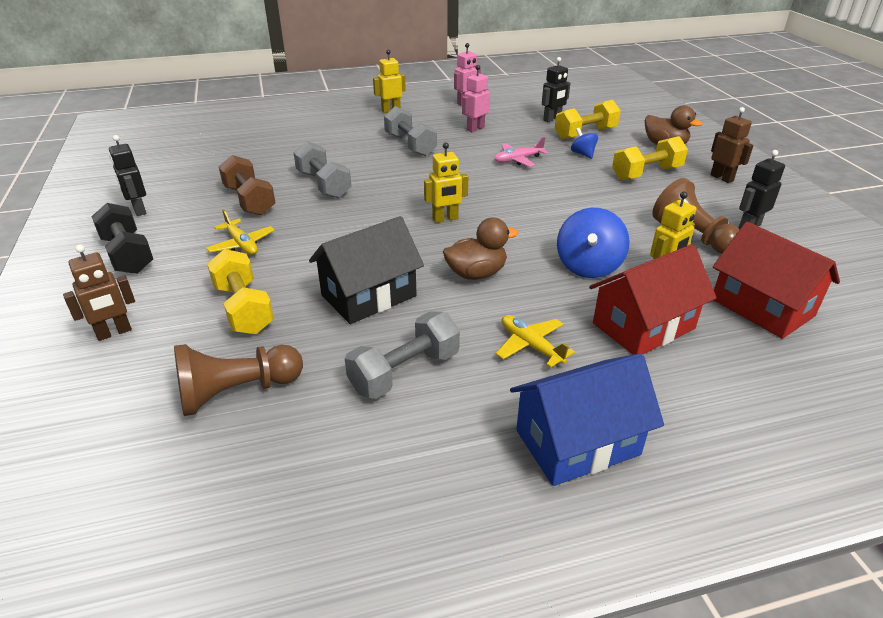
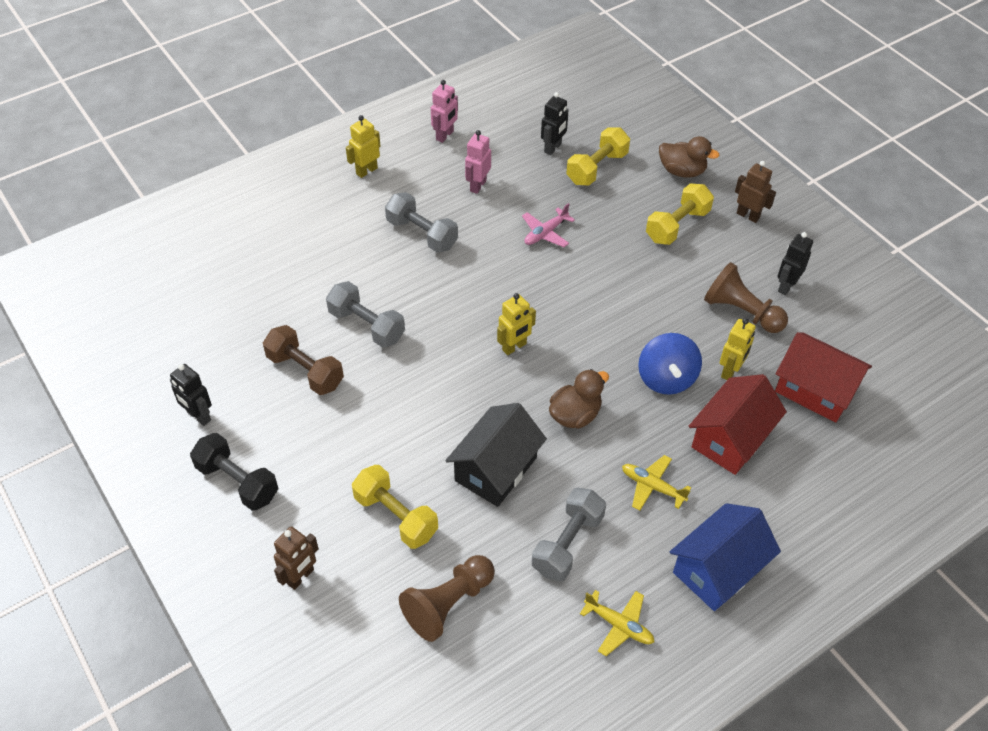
camera: 20 degrees left, 15 degrees up
yellow plane [206,209,275,255] -> yellow plane moved to [580,590,654,656]
blue spinning top [571,128,598,158] -> none

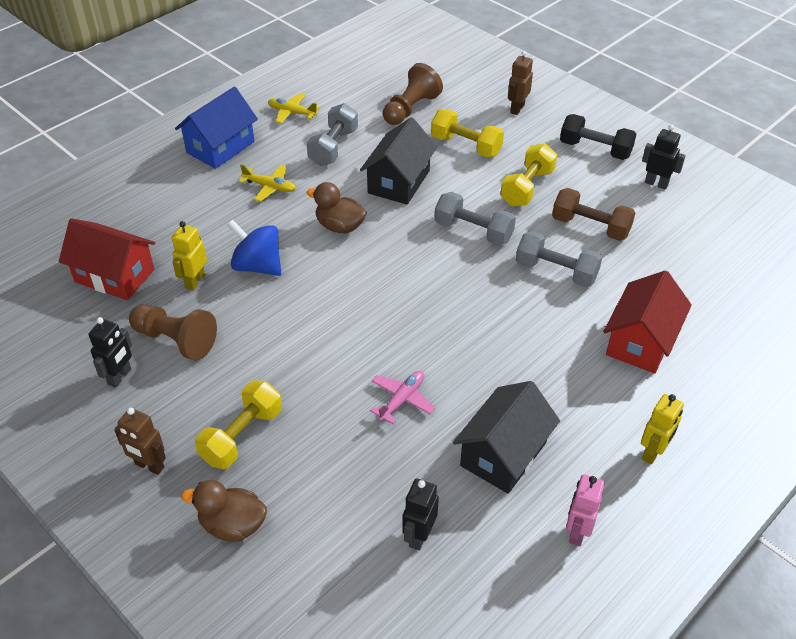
camera: 170 degrees right, 5 degrees down
grey dumbbell [385,192,458,253] -> grey dumbbell moved to [435,192,516,246]
pink robot [465,130,491,194] -> black house [453,381,560,494]
yellow robot [497,293,536,355] -> none
brown duck [549,369,609,429] -> brown duck turned 75 degrees clockwise [307,182,367,233]
yellow dumbbell [566,127,630,186] -> yellow dumbbell moved to [501,143,557,206]
blue spinning top [638,333,702,395] -> blue spinning top turned 45 degrees counterclockwise [227,219,281,276]
red house [689,374,787,475] -> red house moved to [603,270,692,374]

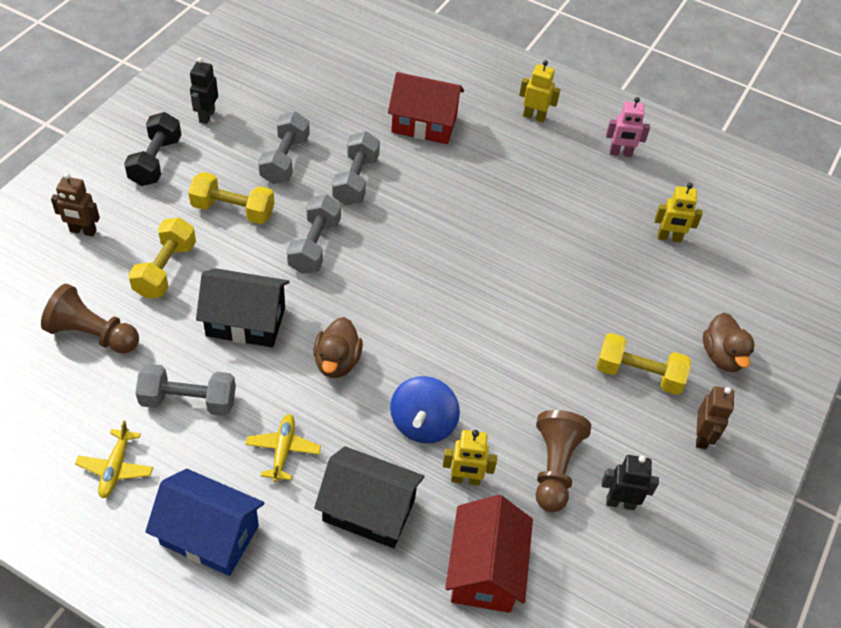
camera: 110 degrees left, 5 degrees up
pink plane [370,371,435,425] -> none
black robot [403,478,439,551] -> yellow robot [655,183,703,243]
black house [453,381,560,494] -> black house moved to [314,446,425,548]
brown dumbbell [552,188,636,241] -> grey dumbbell [258,111,310,184]

